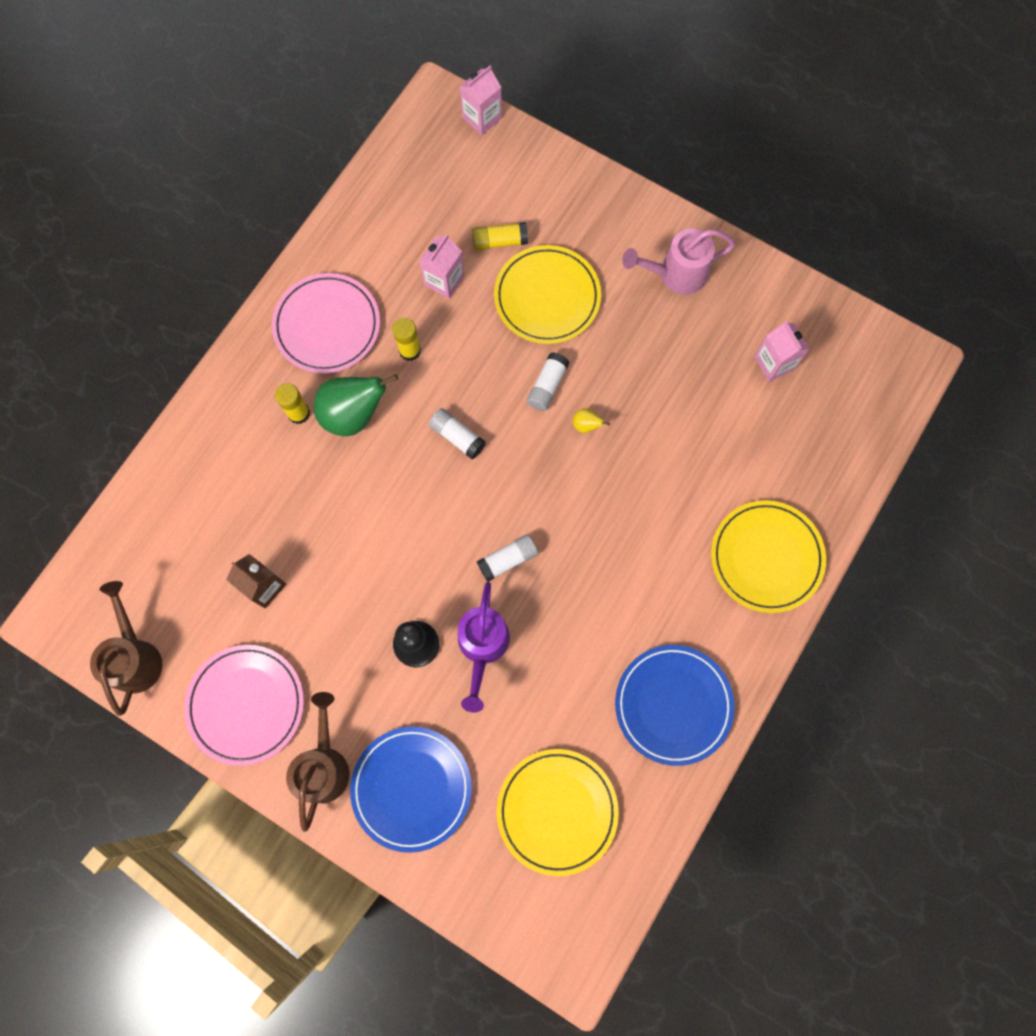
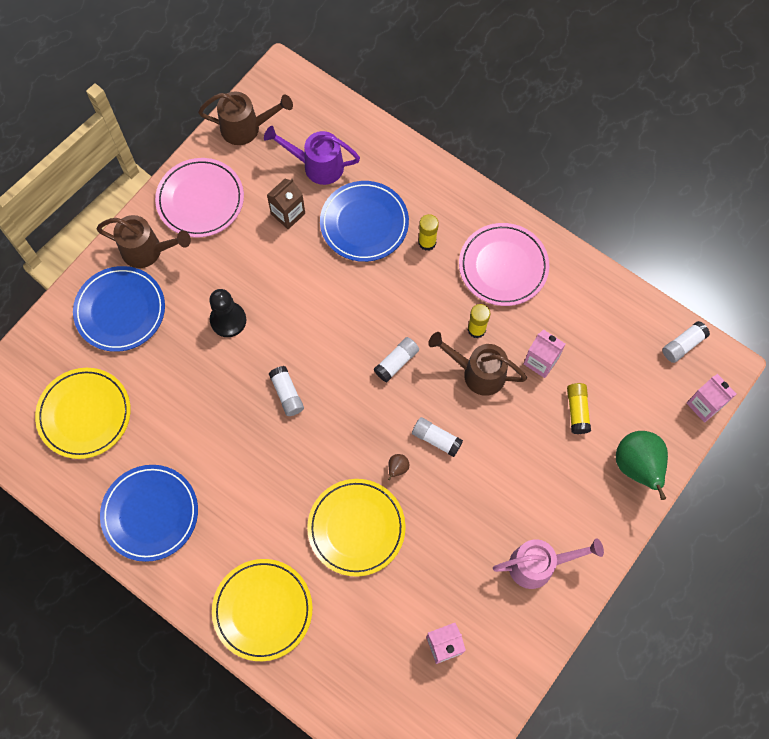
camera: 95 degrees right, 5 degrees down
green pear [314,374,398,436] -> green pear moved to [616,431,668,500]
purple watering can [458,582,510,713] -> purple watering can moved to [264,126,360,185]
yellow plate [494,245,601,344] -> yellow plate moved to [307,479,406,577]
yellow pear [573,408,610,433] -> brown pear [388,454,409,480]
pink watering can [622,228,736,295] -> pink watering can turned 90 degrees clockwise [493,538,604,589]
none -> blue plate [320,181,409,262]
none -> brown watering can [428,332,527,396]
none -> white glue stick [662,321,710,363]

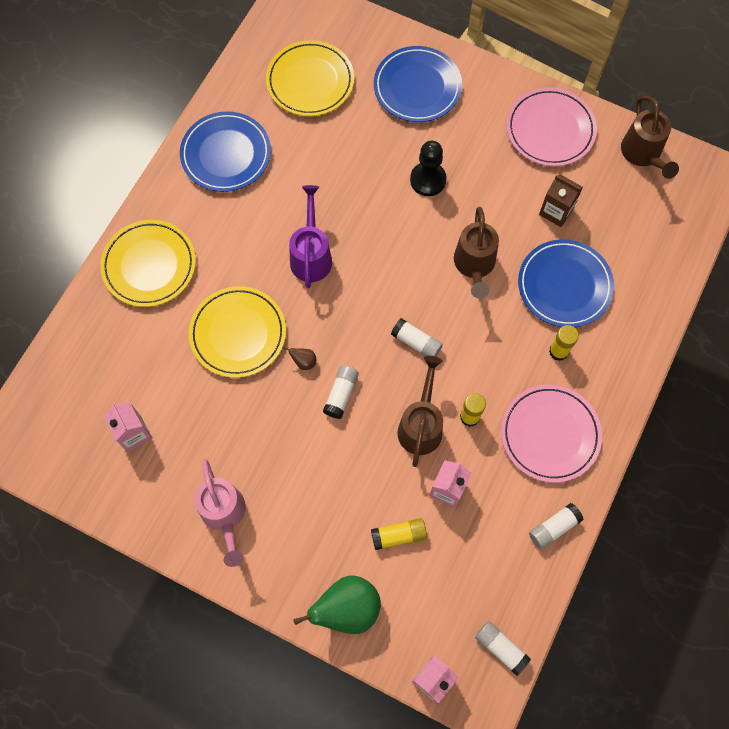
camera: 80 degrees right, 0 degrees up
brown watering can [97,215,191,268] -> brown watering can moved to [454,207,499,299]
purple watering can [264,126,360,185] -> purple watering can moved to [289,185,332,288]
white glue stick [269,366,304,416] -> white glue stick moved to [529,503,584,550]

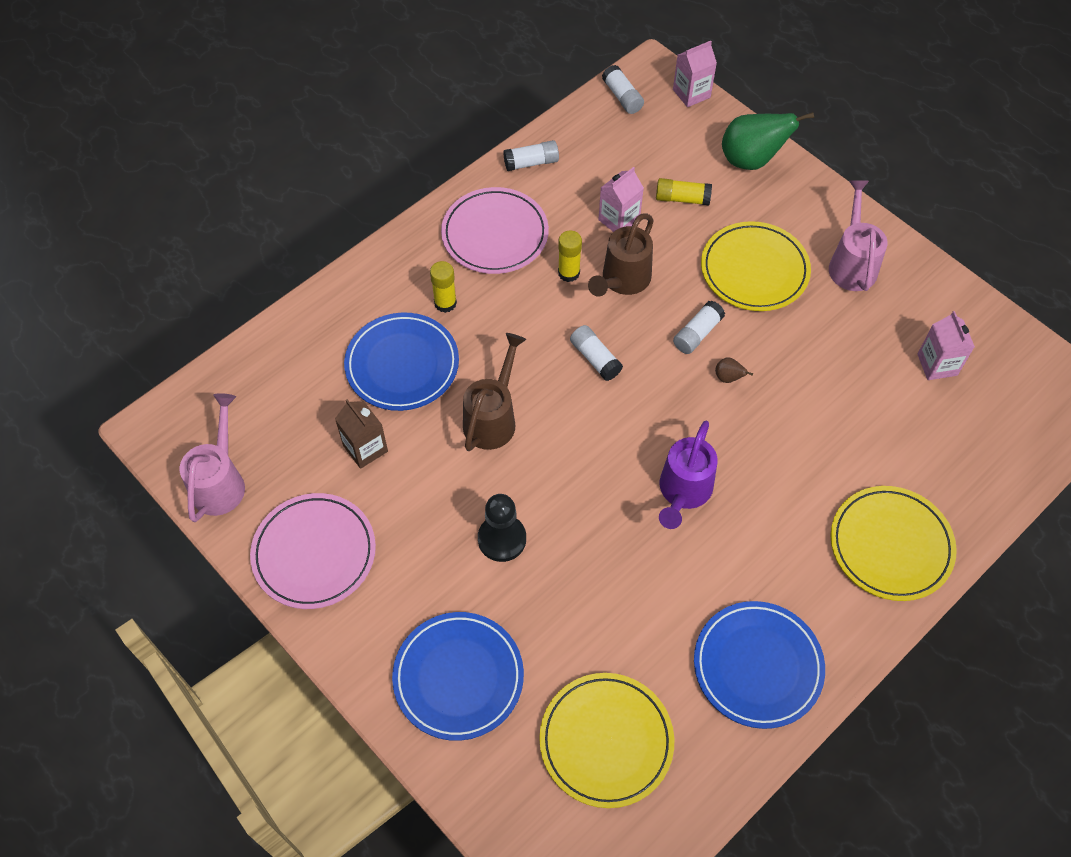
camera: 160 degrees left, 10 degrees down
yellow plate [189,286,286,378] -> yellow plate moved to [701,221,811,311]
brown watering can [621,96,679,179] -> pink watering can [180,393,245,522]

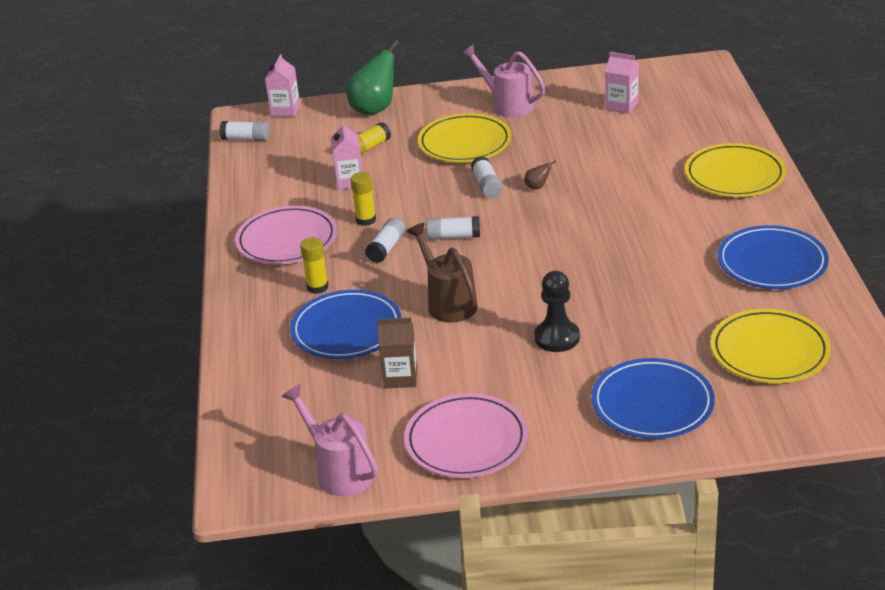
camera: 50 degrees left, 25 degrees down
white glue stick [503,140,559,171] -> white glue stick moved to [365,218,405,263]
brown watering can [588,213,654,297] -> none
purple watering can [659,421,718,529] -> none

